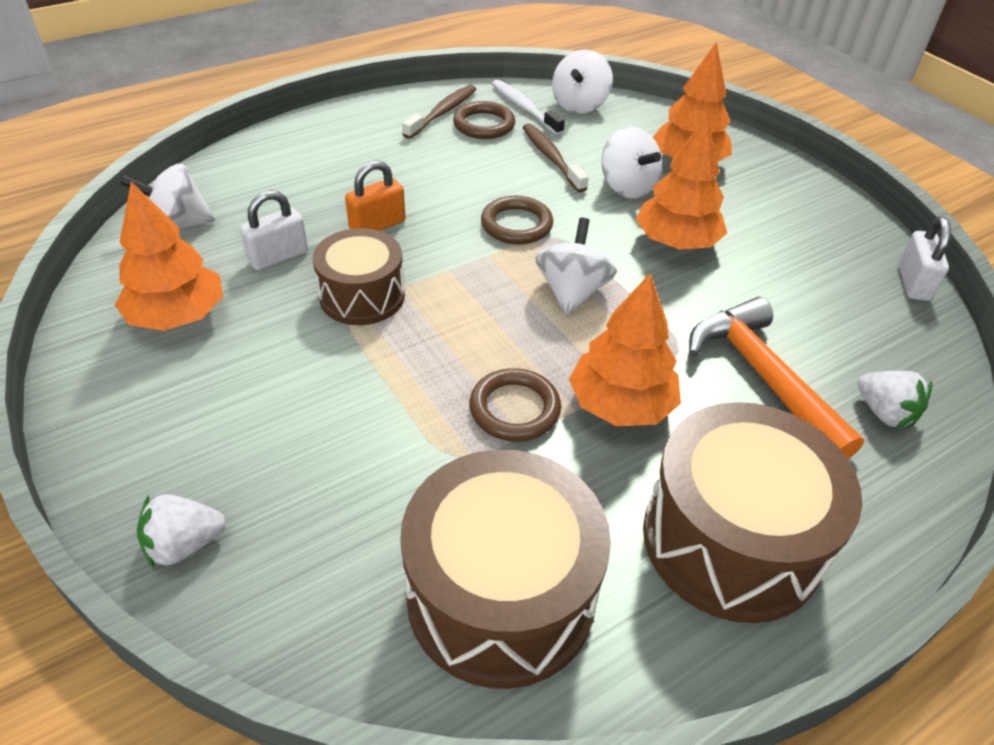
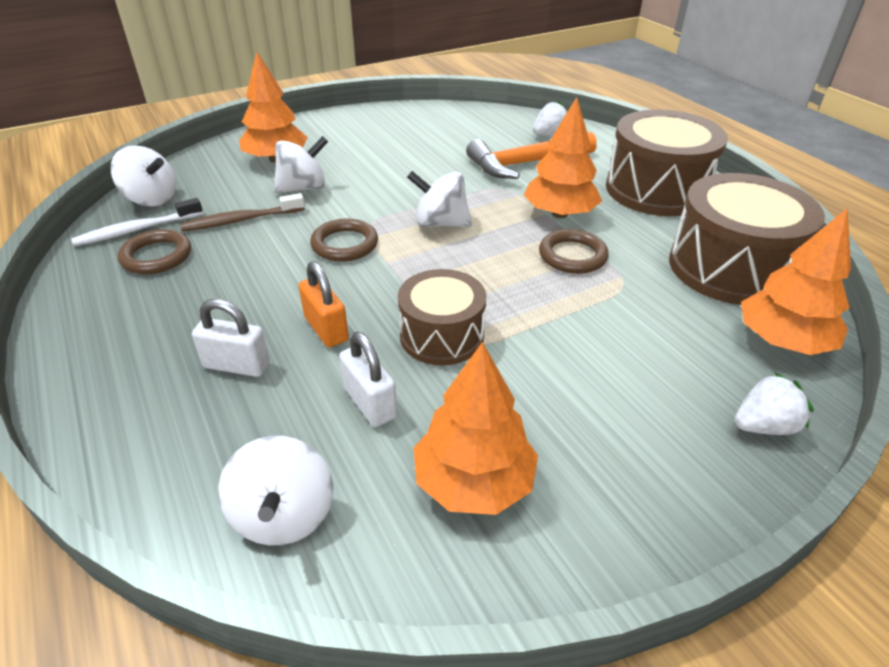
camera: 85 degrees left, 5 degrees down
white strawberry [137,494,226,569] -> white strawberry turned 90 degrees counterclockwise [735,372,814,435]
brown toothbrush [402,85,476,139] -> none
orange tree [636,116,727,250] -> orange tree moved to [741,209,851,355]
white padlock [898,217,951,301] -> white padlock moved to [192,299,270,377]

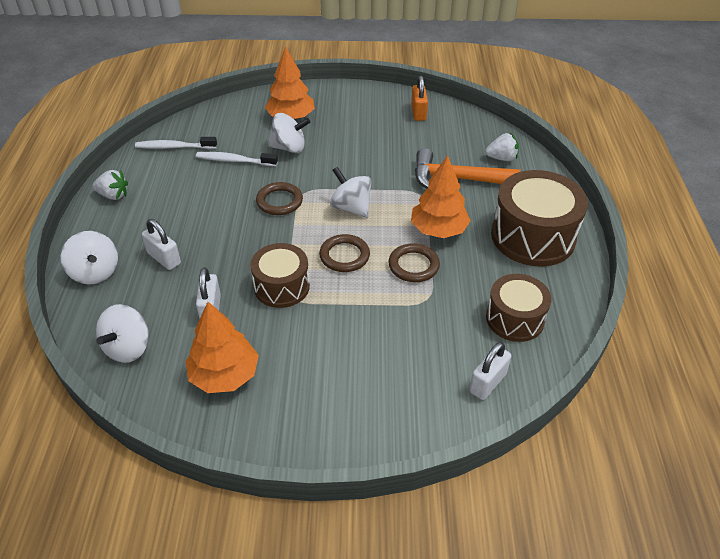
camera: 30 degrees right, 5 degrees up
white spinning top [111,145,176,206] -> white spinning top moved to [61,231,118,285]
brown ring [118,229,191,274] -> brown ring moved to [319,234,370,272]
brown toothbrush [180,193,305,231] -> white toothbrush [196,152,278,166]
orange padlock [299,261,349,347] -> orange padlock moved to [411,76,428,121]
brown drum [669,173,825,305] -> brown drum [486,274,552,342], size x0.62
white strawberry [735,372,814,435] -> white strawberry moved to [92,170,128,200]
orange tree [741,209,851,355] -> white padlock [469,342,511,400]

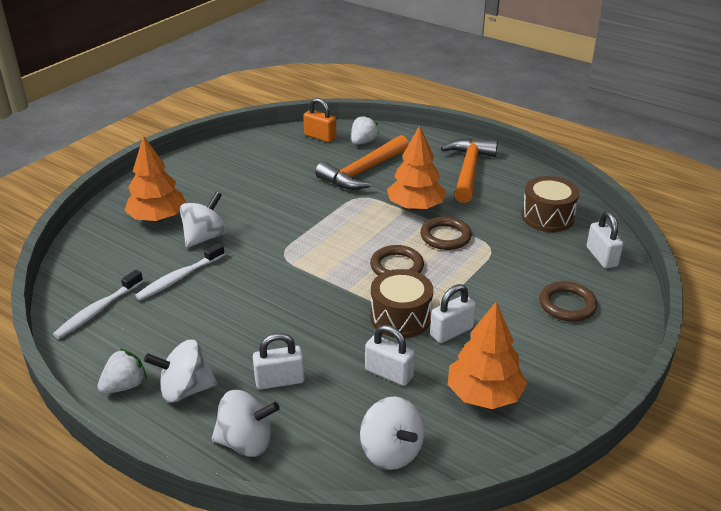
camera: 55 degrees left, 10 degrees down
brown ring [256,182,303,215] -> brown ring moved to [539,281,598,322]
white spinning top [330,167,372,218] -> white spinning top moved to [144,339,217,403]
orange padlock [411,76,428,121] -> orange padlock moved to [303,98,336,142]
brown drum [491,170,588,267] -> orange hammer [441,138,498,203]
none -> white padlock [430,284,476,343]

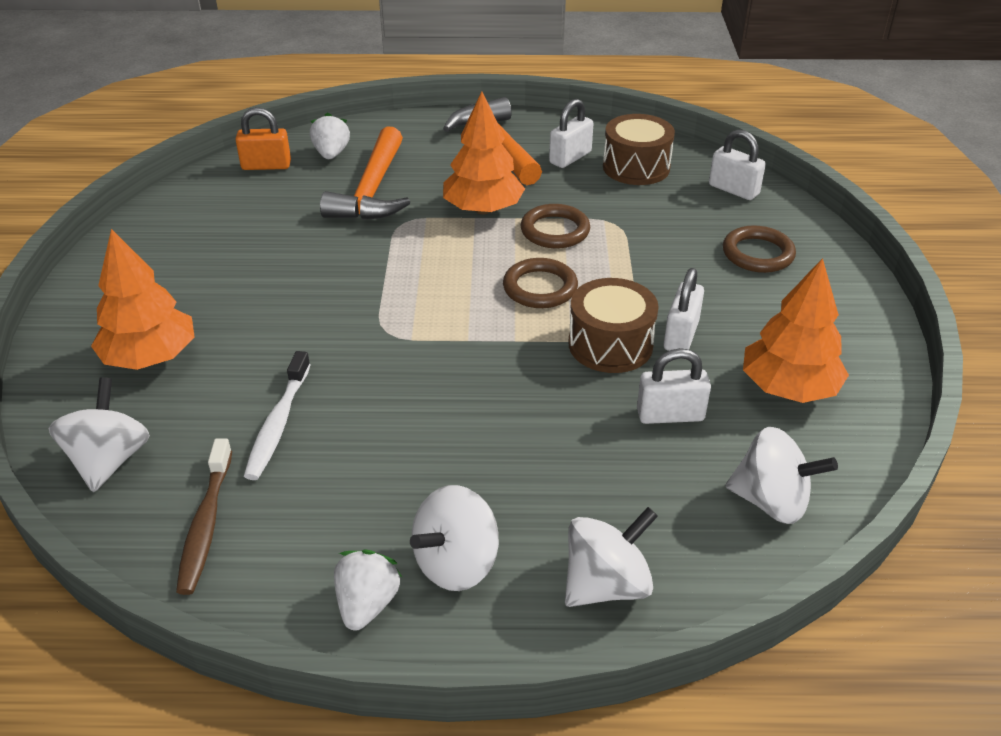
camera: 35 degrees left, 5 degrees up
white toothbrush [53,270,143,339] -> brown toothbrush [176,439,232,595]
white spinning top [180,192,227,248] -> white spinning top moved to [48,377,150,492]
white padlock [253,333,305,390] -> white padlock moved to [549,99,594,168]

